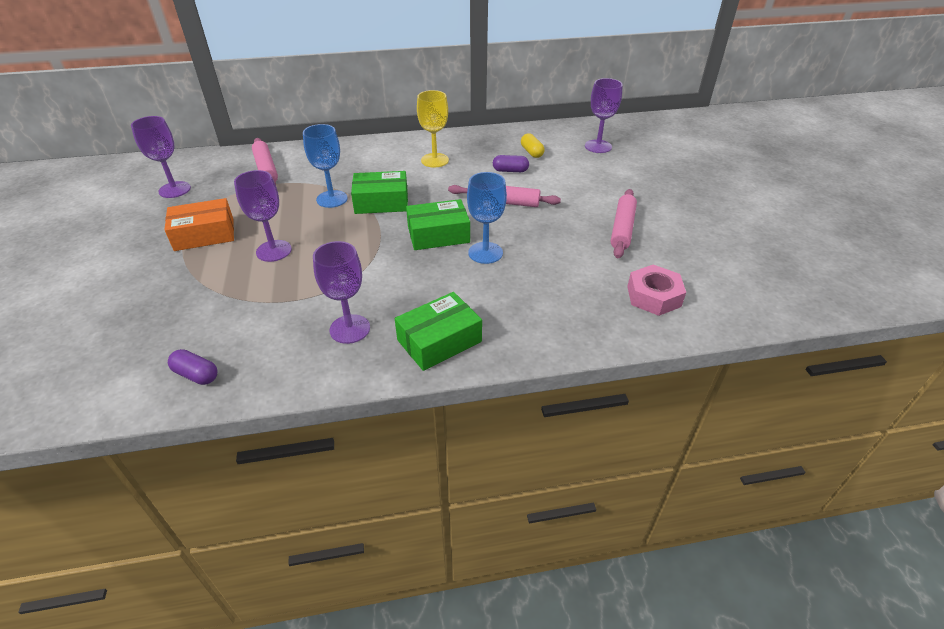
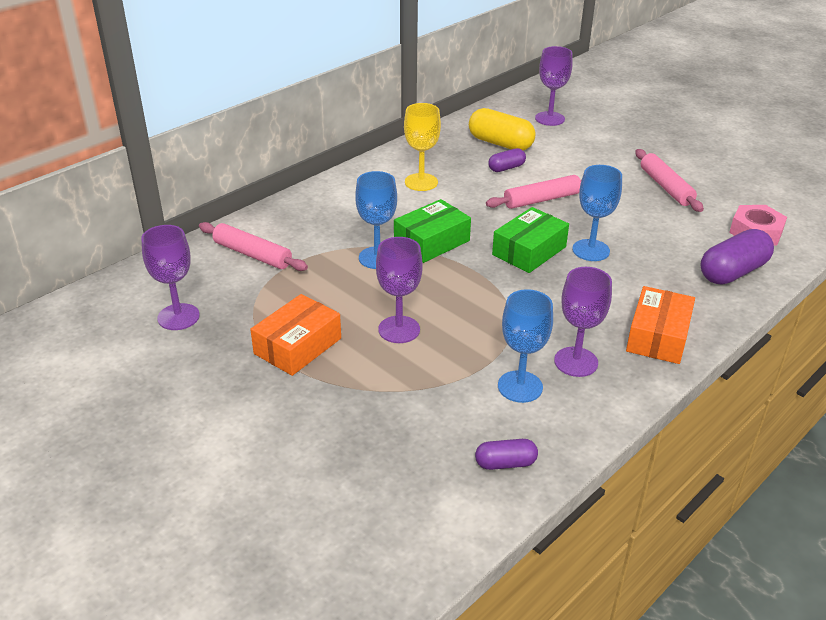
camera: 35 degrees left, 5 degrees down
green box [395,292,482,371] -> orange box [626,286,695,364]
yellow capsule [521,133,544,158] -> yellow capsule [469,108,535,150], size x1.81
none -> blue goblet [498,289,553,403]
none -> purple capsule [700,229,774,285]

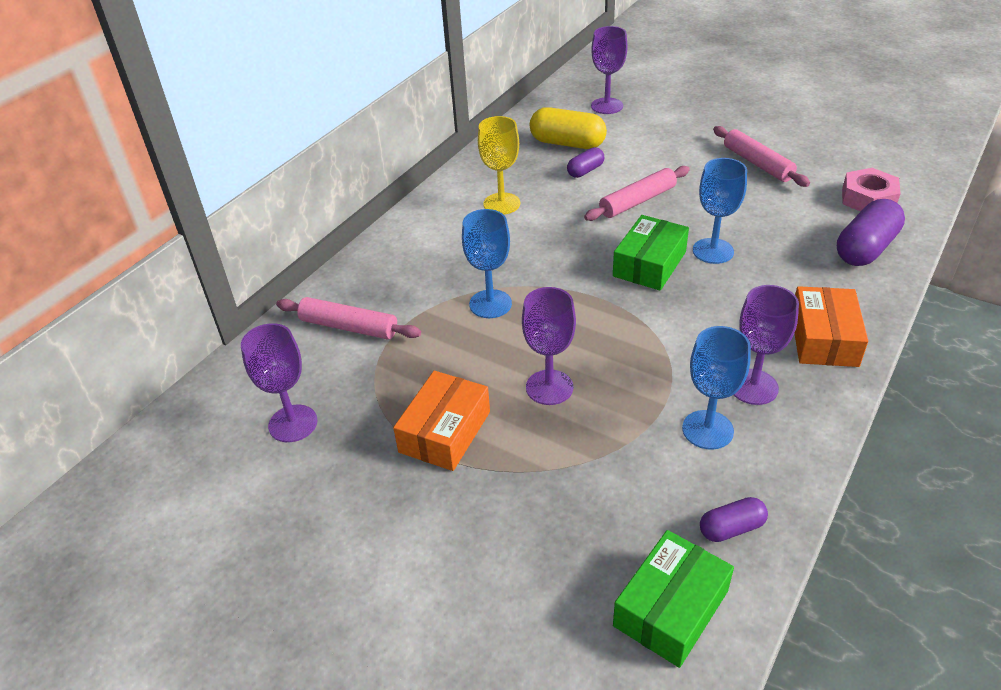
camera: 10 degrees left, 5 degrees up
green box [394,199,471,263] -> green box moved to [613,530,734,668]

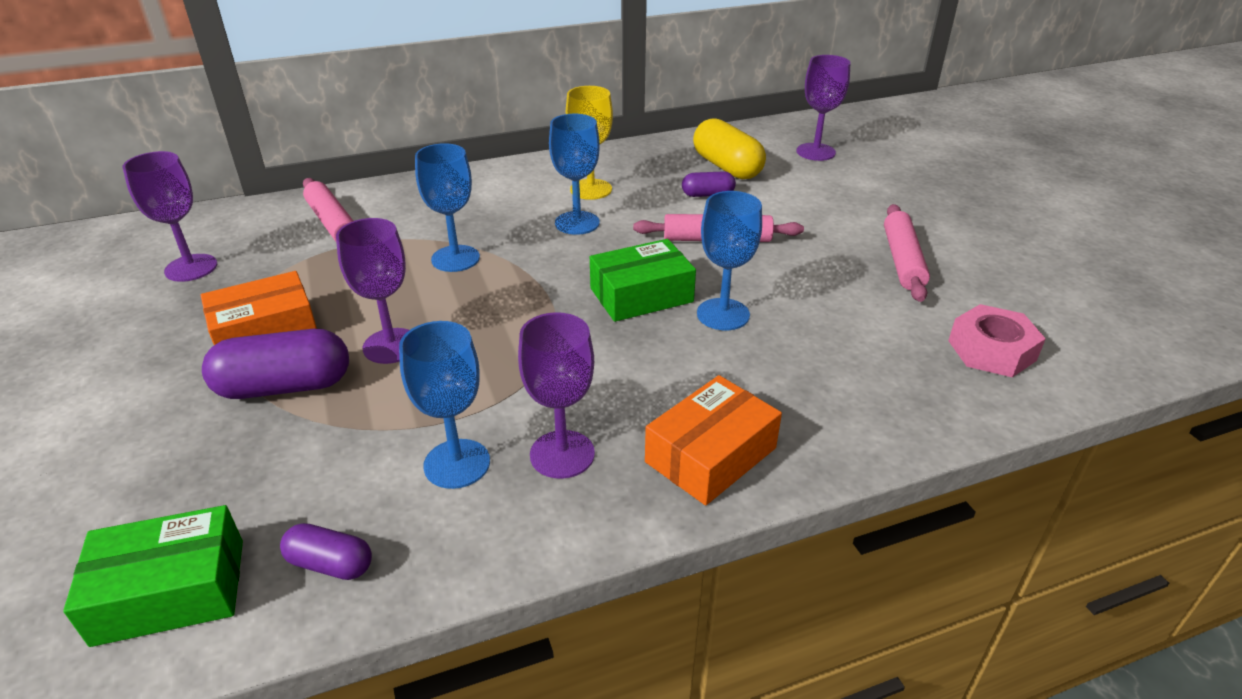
camera: 35 degrees right, 5 degrees down
purple capsule [837,199,905,266] -> purple capsule moved to [202,329,349,399]
none -> blue goblet [549,114,600,235]

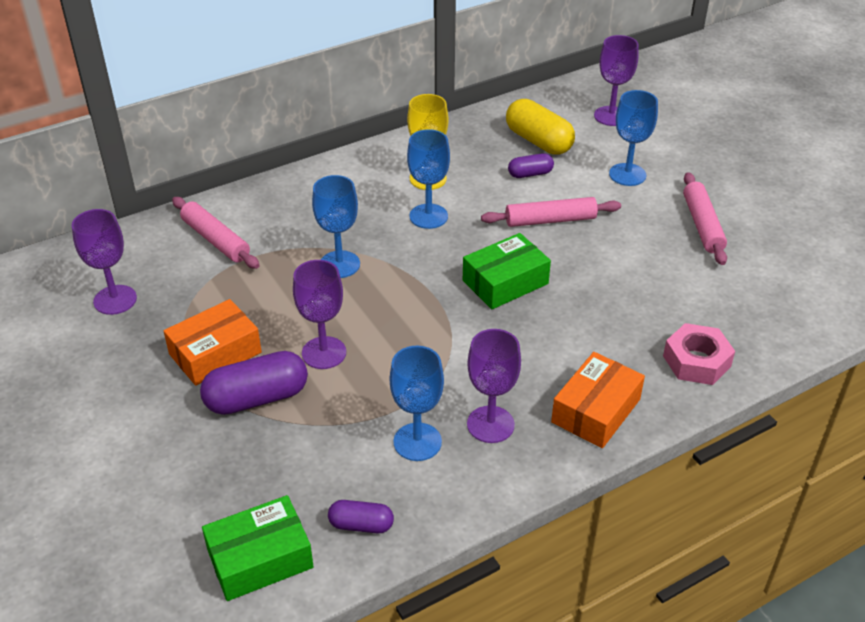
camera: 10 degrees left, 5 degrees up
blue goblet [697,191,762,330] -> blue goblet moved to [609,90,658,186]
pink nut [948,304,1046,377] -> pink nut moved to [663,323,735,385]

